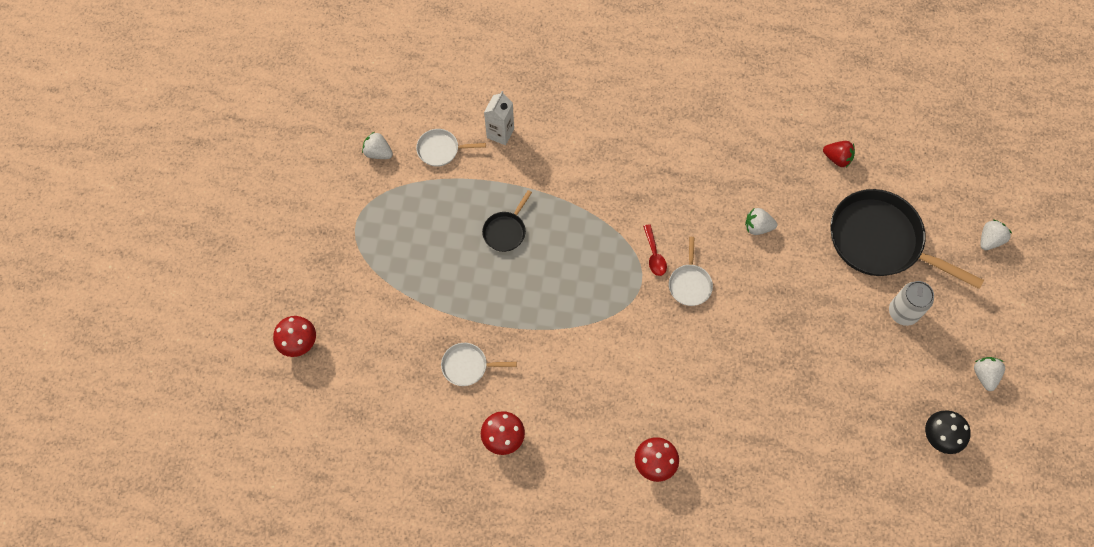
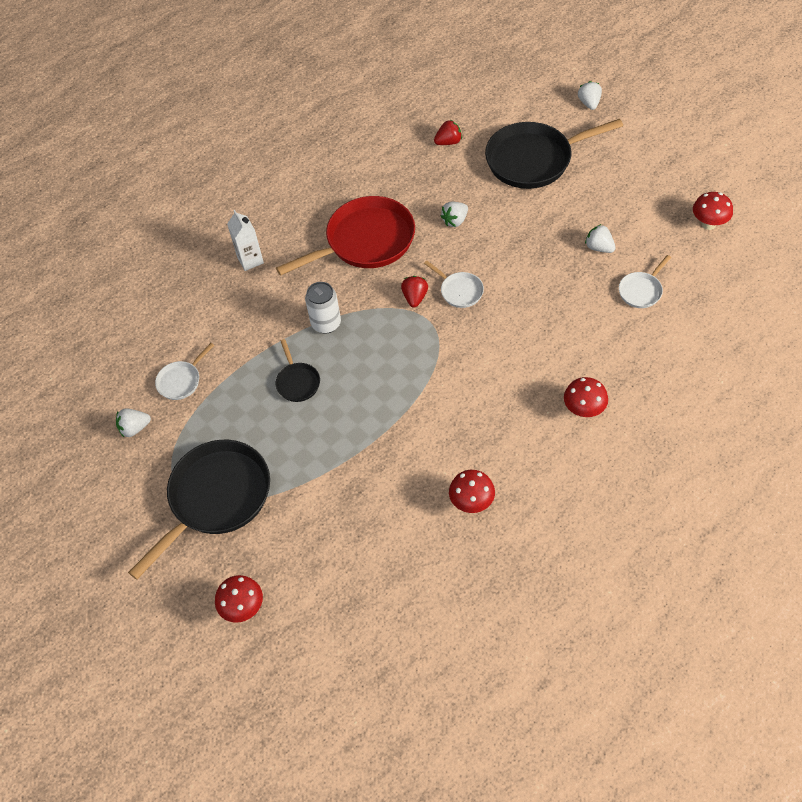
camera: 45 degrees left, 10 degrees down
white pan [441,343,517,386] -> white pan moved to [619,255,671,308]
white carton [484,91,514,145] -> white carton moved to [227,210,264,271]
red spoon [643,224,667,276] -> red strawberry [401,276,428,307]
white can [889,281,934,326] -> white can moved to [305,282,341,334]
black mushroom [925,410,971,454] -> red mushroom [693,192,733,230]
white strawberry [974,357,1005,391] -> white strawberry moved to [585,224,616,253]
none -> black pan [128,440,270,580]
none -> red pan [276,196,415,276]

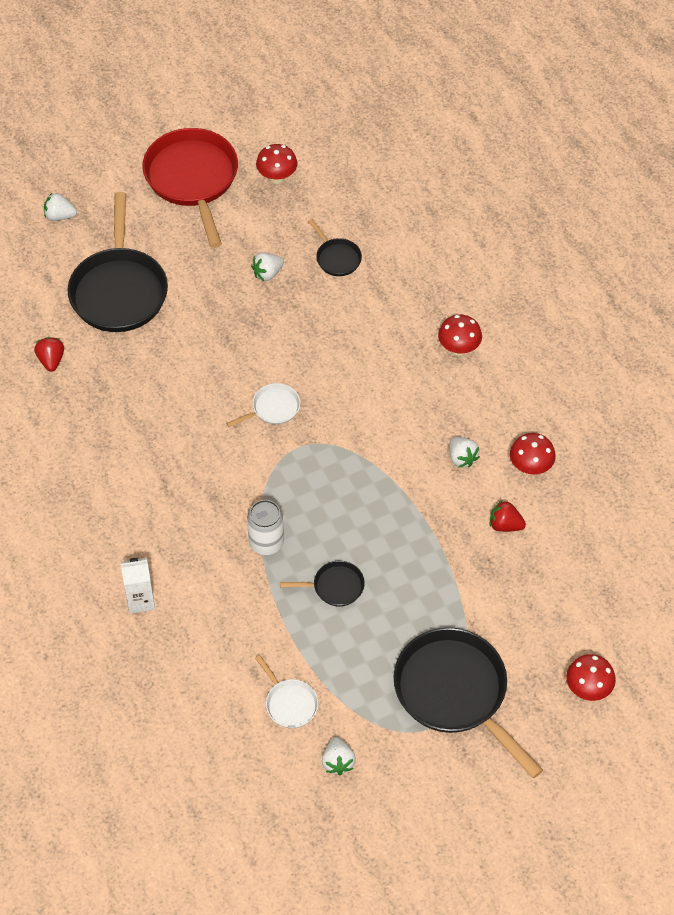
camera: 80 degrees left, 0 degrees up
red pan [276,196,415,276] -> red pan moved to [142,128,238,248]
red strawberry [401,276,428,307] -> red strawberry moved to [490,501,526,532]
white strawberry [441,202,468,227] -> white strawberry moved to [449,437,480,468]
white pan [619,255,671,308] -> black pan [308,219,362,276]

